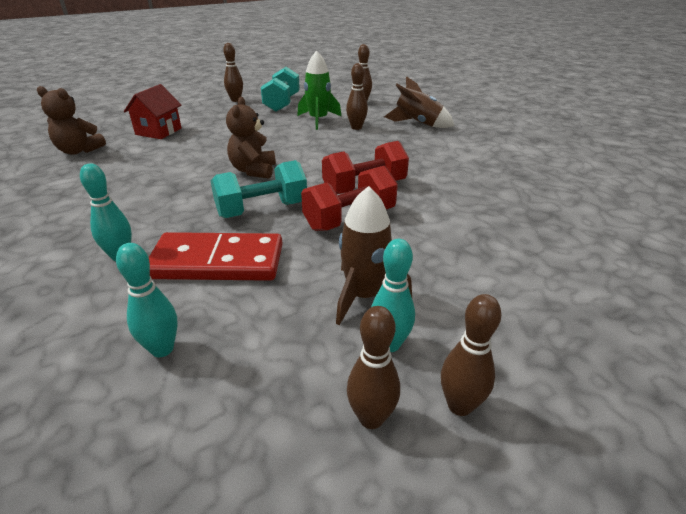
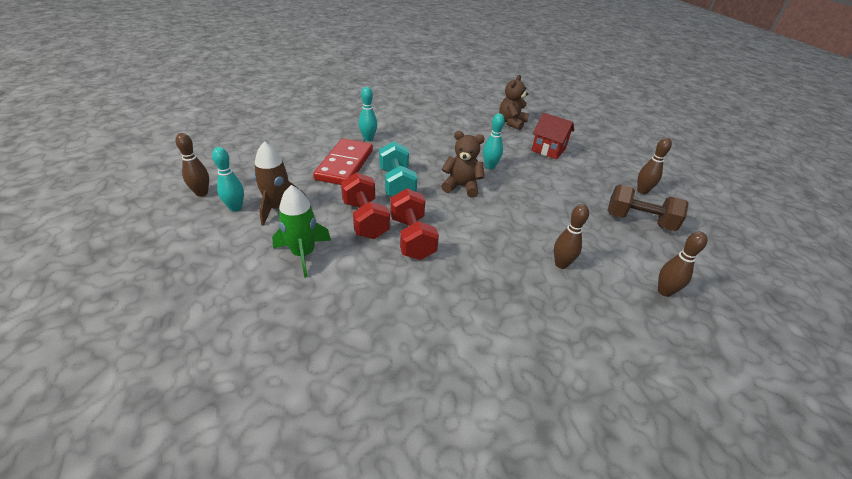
camera: 100 degrees right, 5 degrees up
turquoise bowling pin [116,243,178,357] -> turquoise bowling pin moved to [483,113,505,169]
turquoise dumbbell [261,67,300,111] -> brown dumbbell [607,184,689,231]
green rocket [297,51,342,130] -> green rocket moved to [272,185,331,278]
brown rocket [384,76,455,128] -> none
brown bowling pin [441,294,501,416] -> none

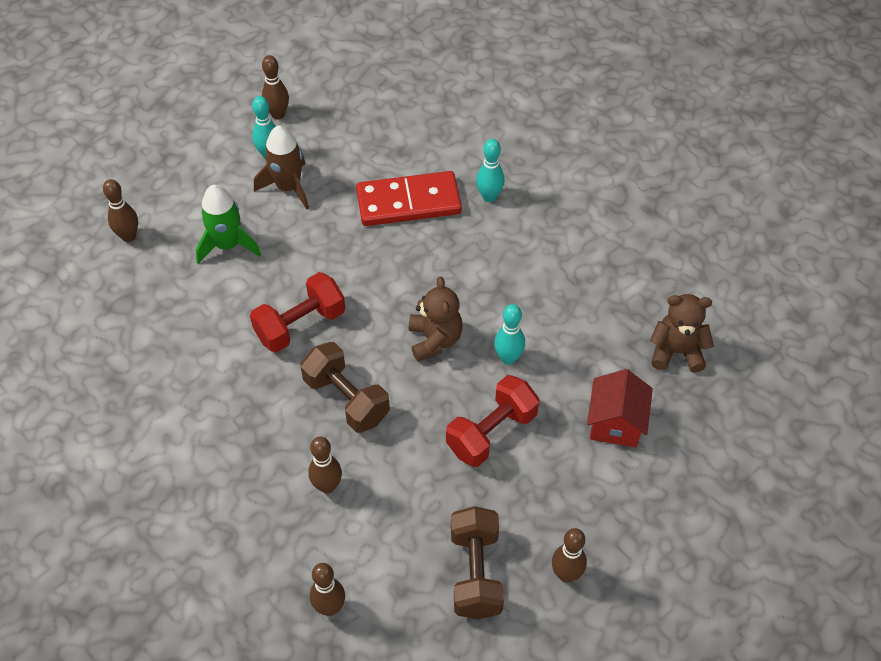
camera: 70 degrees right, 15 degrees up
red dumbbell [341,172,390,239] -> red dumbbell moved to [446,375,539,467]
turquoise dumbbell [379,141,417,197] -> none
none -> brown bowling pin [103,179,138,242]
none -> brown dumbbell [301,342,390,433]

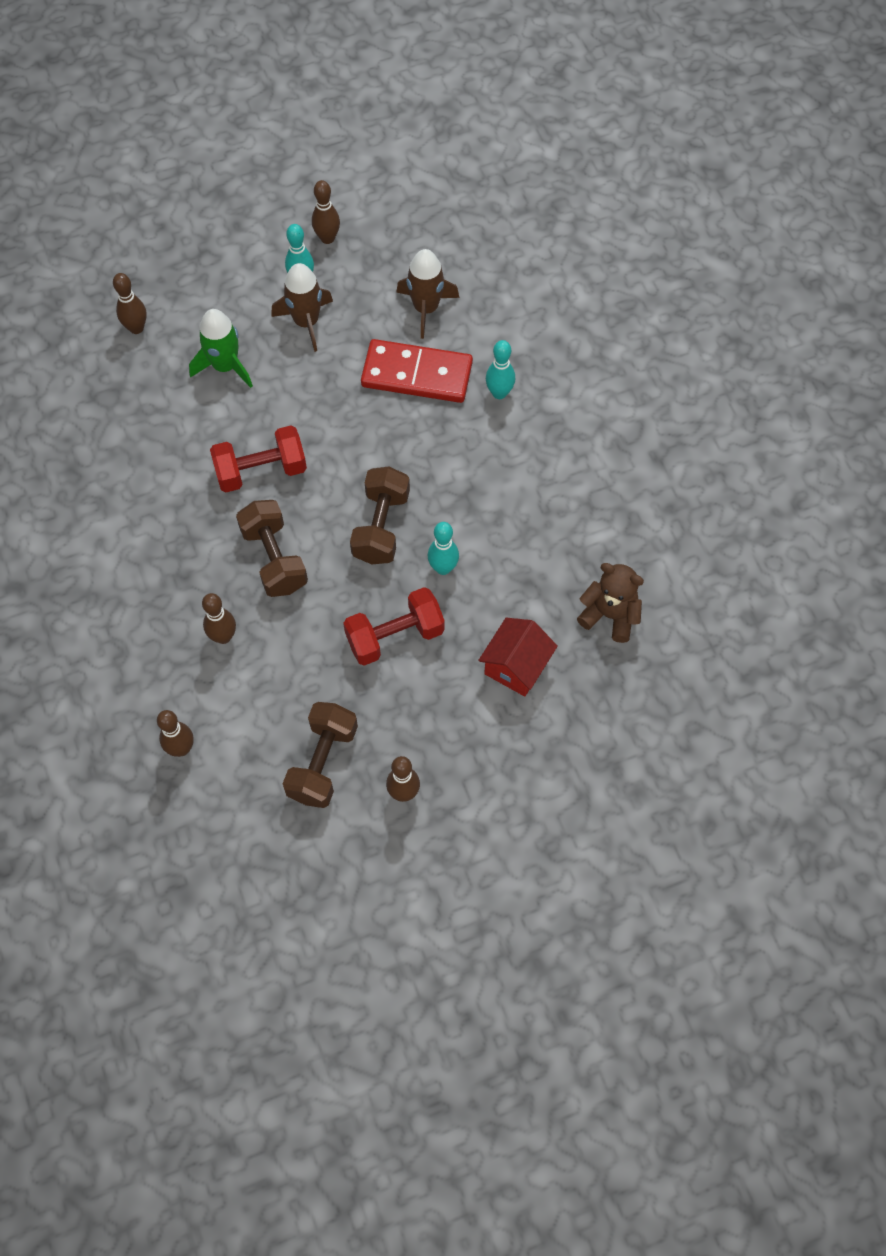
camera: 20 degrees right, 10 degrees up
brown teddy bear [409,277,463,362] -> brown dumbbell [350,466,410,564]
none -> brown rocket [397,249,459,339]

